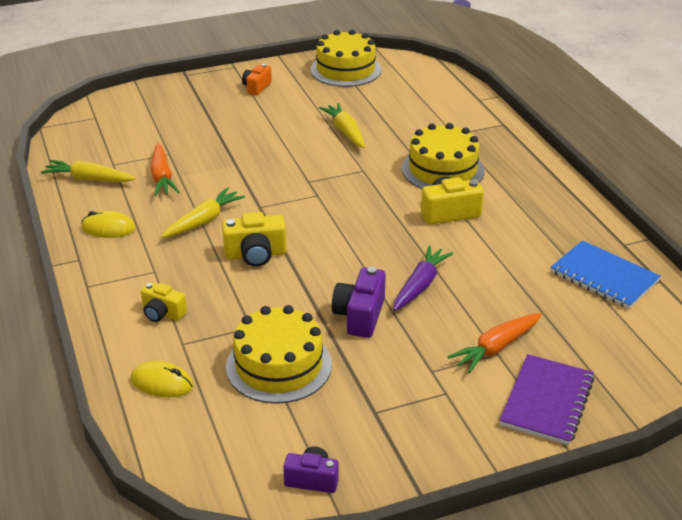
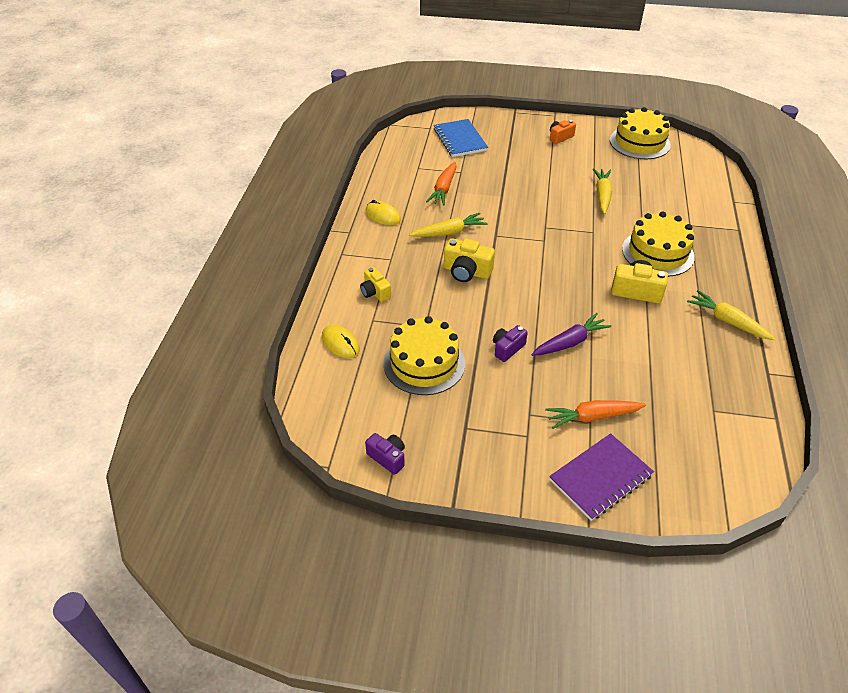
camera: 30 degrees right, 10 degrees up
yellow carrot [41,160,136,182] -> yellow carrot moved to [687,290,775,340]
purple camera [332,267,386,338] -> purple camera [493,325,528,362], size x0.67
blue notebook [551,240,661,309] -> blue notebook moved to [434,119,488,157]

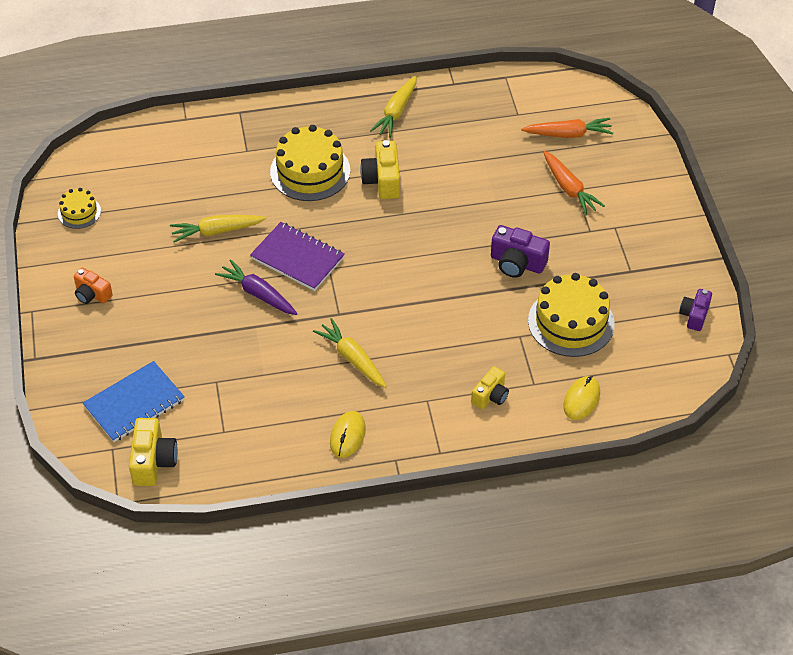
camera: 110 degrees left, 5 degrees up
orange carrot [426,162,457,206] -> orange carrot moved to [521,118,613,138]
yellow camera [444,238,495,282] -> yellow camera moved to [129,418,178,486]
purple camera [493,325,528,362] -> purple camera [491,225,550,278], size x1.50
purple carrot [531,313,612,356] -> purple carrot moved to [215,259,298,315]
purple notebook [549,433,654,521] -> purple notebook moved to [250,222,345,291]
yellow cake [610,107,671,159] -> yellow cake [58,188,101,229], size x0.53

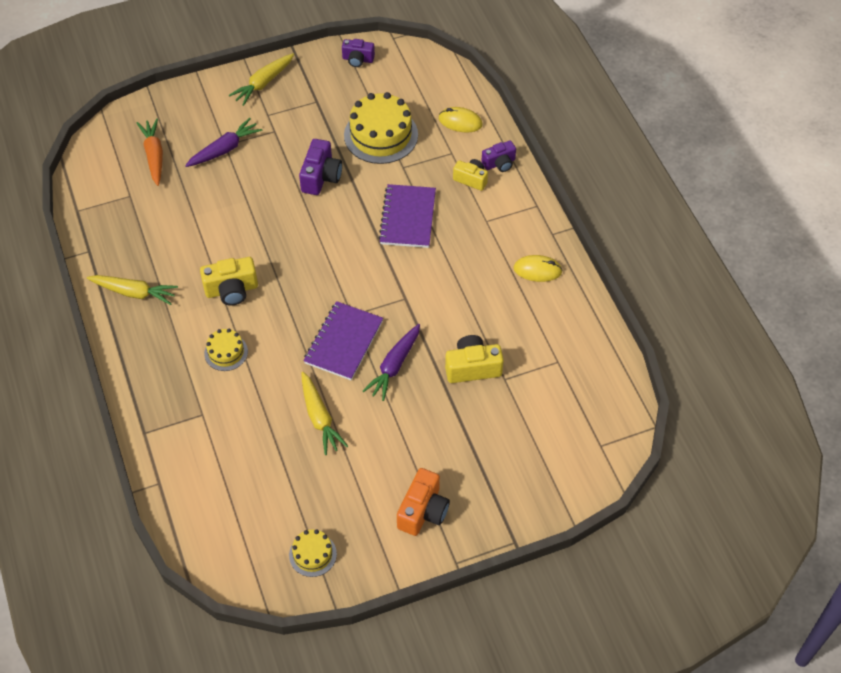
camera: 100 degrees left, 5 degrees up
orange camera [74,268,113,304] -> orange camera [397,468,450,536], size x1.50
blue notebook [83,361,185,442] -> none
yellow camera [129,418,178,486] -> yellow camera moved to [445,335,504,383]
yellow cake [270,125,350,201] -> yellow cake [204,329,248,371], size x0.53
yellow carrot [313,318,387,388] -> yellow carrot moved to [229,53,294,106]
orange carrot [543,151,605,215] -> purple carrot [185,118,262,167]
none -> purple notebook [378,184,436,248]
none -> purple camera [481,140,516,172]

